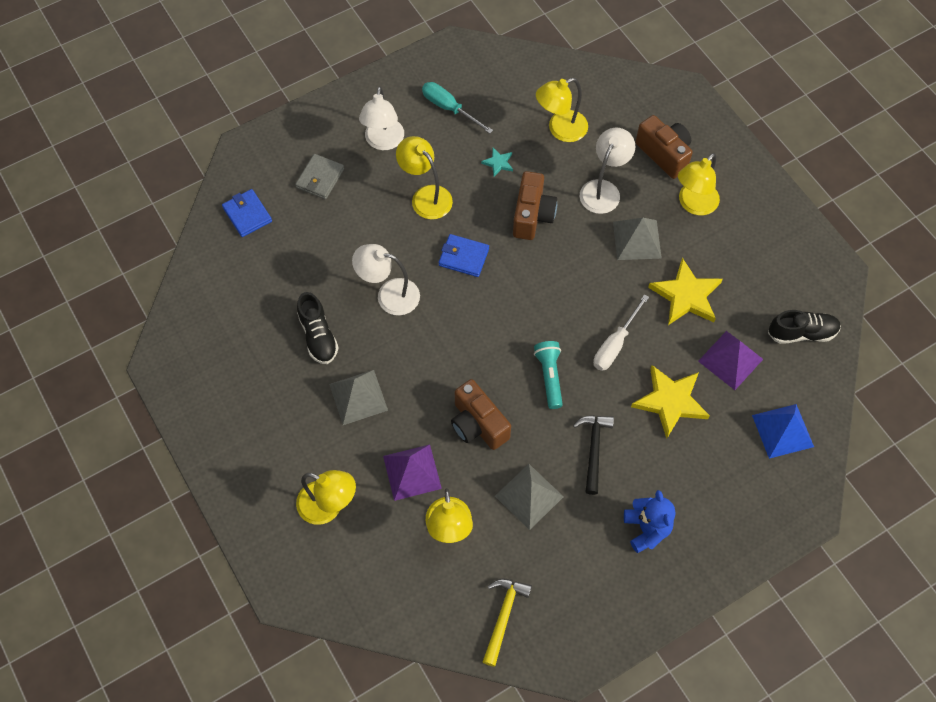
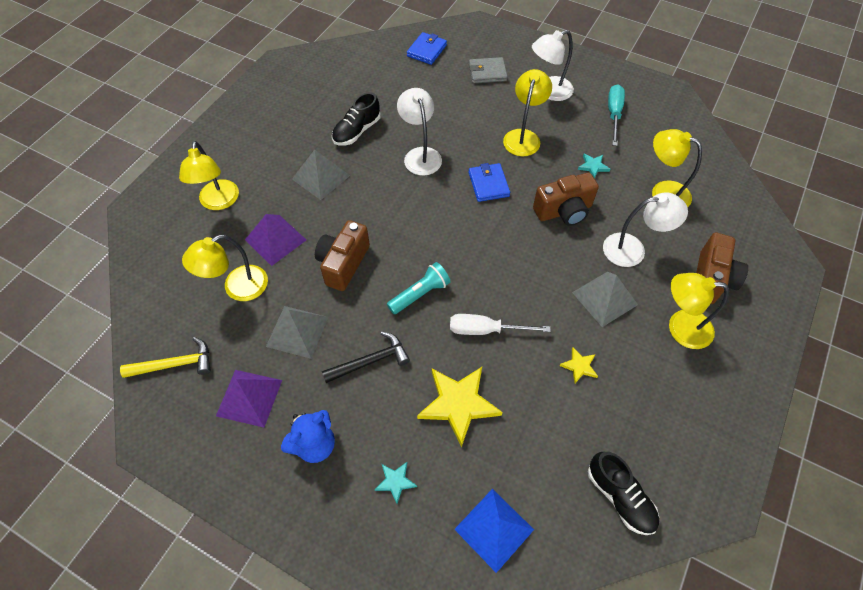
camera: 60 degrees right, 5 degrees down
yellow star [648,258,723,325] -> yellow star [559,348,598,383], size x0.47
purple pyramid [698,331,763,390] -> purple pyramid moved to [216,370,282,427]
none -> turquoise star [375,462,417,504]

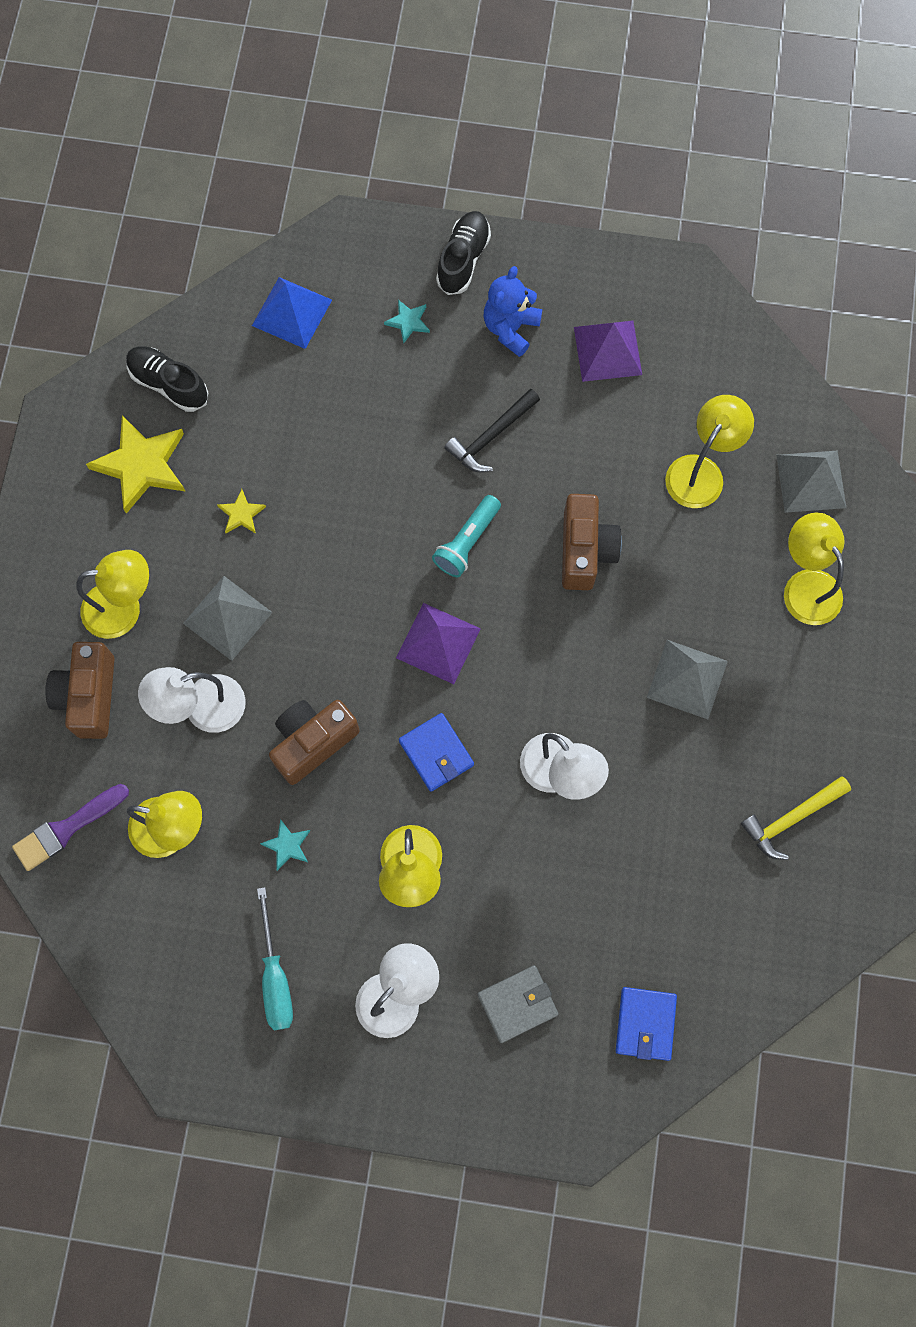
camera: 160 degrees right, 15 degrees up
yellow hammer [120,337,211,378] -> yellow hammer moved to [741,776,851,860]
purple pyramid [245,214,306,266] -> purple pyramid moved to [396,603,481,684]
grey pyramid [266,306,328,359] -> grey pyramid moved to [776,450,846,513]
black shoe [332,92,381,145] -> black shoe moved to [436,211,491,295]
yellow star [417,367,503,448] -> yellow star moved to [86,415,186,514]
white screwdriver [450,314,551,335] -> none
none -> purple brush [12,784,129,871]

